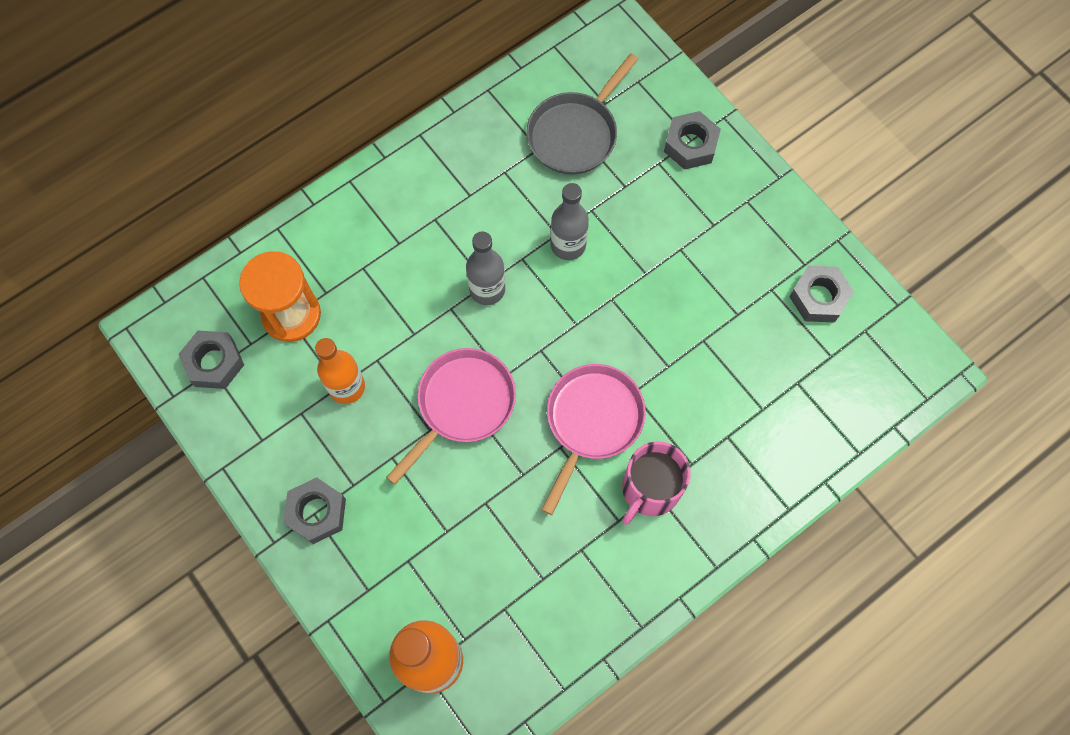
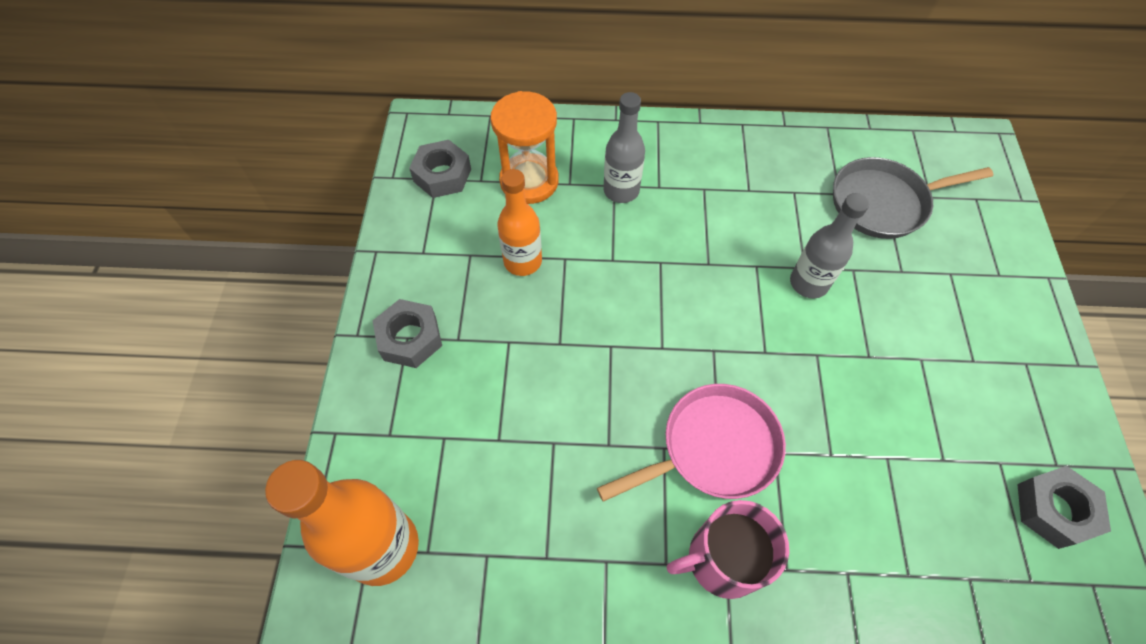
camera: 40 degrees right, 10 degrees down
pink pan [386,348,516,485] -> none
grey bottle [466,231,505,305] -> grey bottle moved to [603,92,645,203]
grey nut [664,111,721,170] -> none

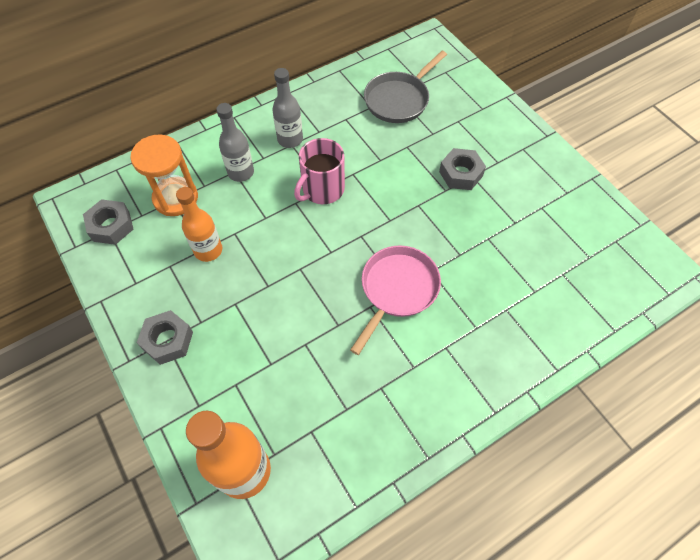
camera: 35 degrees left, 0 degrees up
pink mug [666,500,789,599] -> pink mug moved to [294,138,345,204]
grey bottle [790,193,869,298] -> grey bottle moved to [273,68,303,148]
grey nut [1017,466,1111,549] -> grey nut moved to [439,148,486,190]

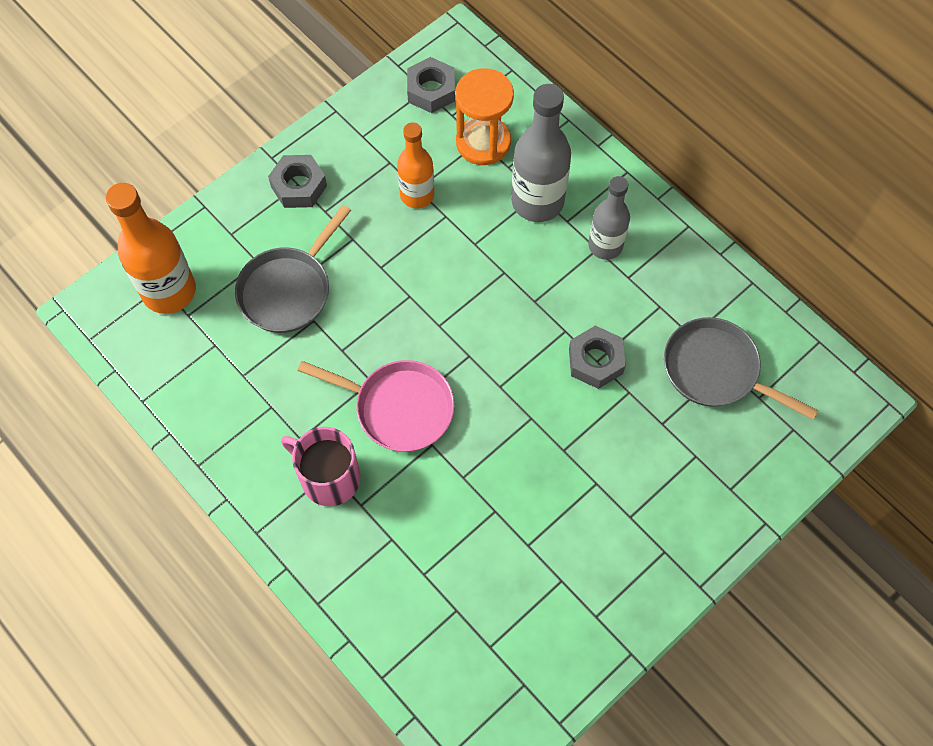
camera: 80 degrees right, 5 degrees up
grey bottle [216,103,254,182] -> grey bottle [511,84,571,222], size x1.55
pink mug [294,138,345,204] -> pink mug moved to [281,427,360,506]
grey nut [439,148,486,190] -> grey nut moved to [569,326,626,389]
none -> grey pan [235,205,351,333]

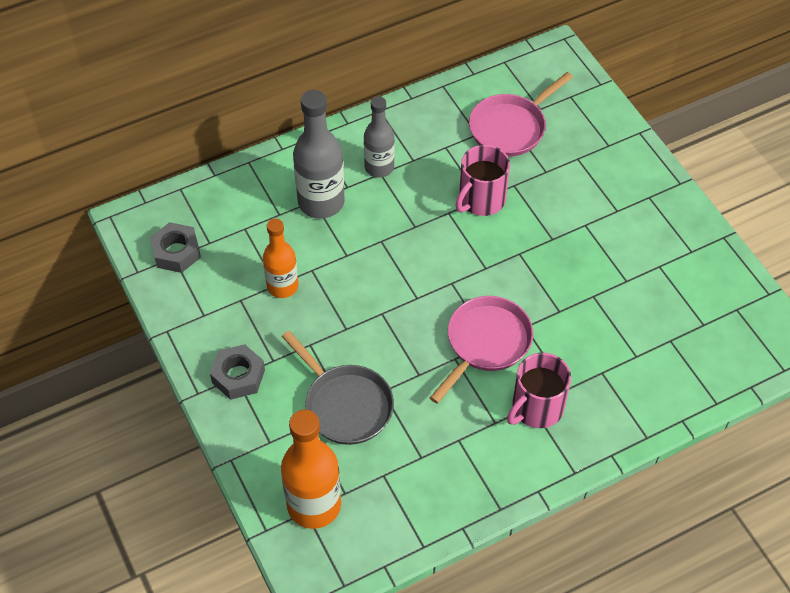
camera: 75 degrees left, 10 degrees down
orange hourglass [455,68,514,165] -> none
grey nut [569,326,626,389] -> pink mug [456,145,510,216]
grey pan [664,317,818,420] -> pink pan [469,72,573,157]

